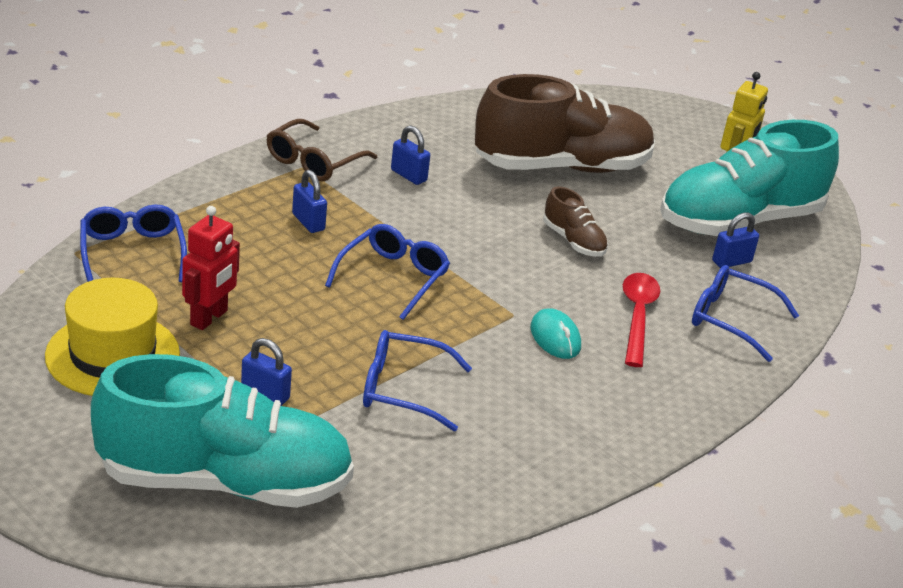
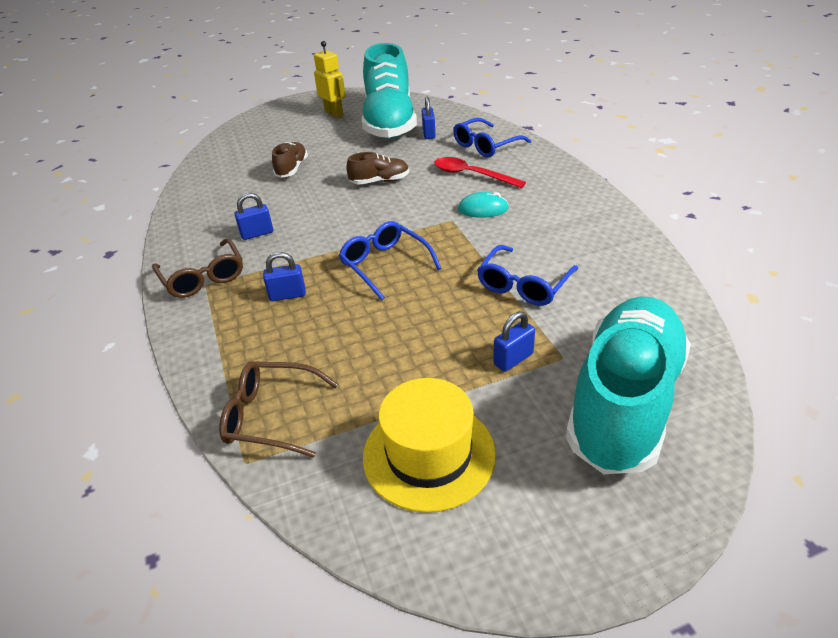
camera: 60 degrees left, 5 degrees up
blue glasses [80,204,187,282] -> brown glasses [219,361,338,457]
red robot [182,206,240,330] -> none
brown shoe [475,74,655,173] -> brown shoe [272,142,308,178], size x0.43

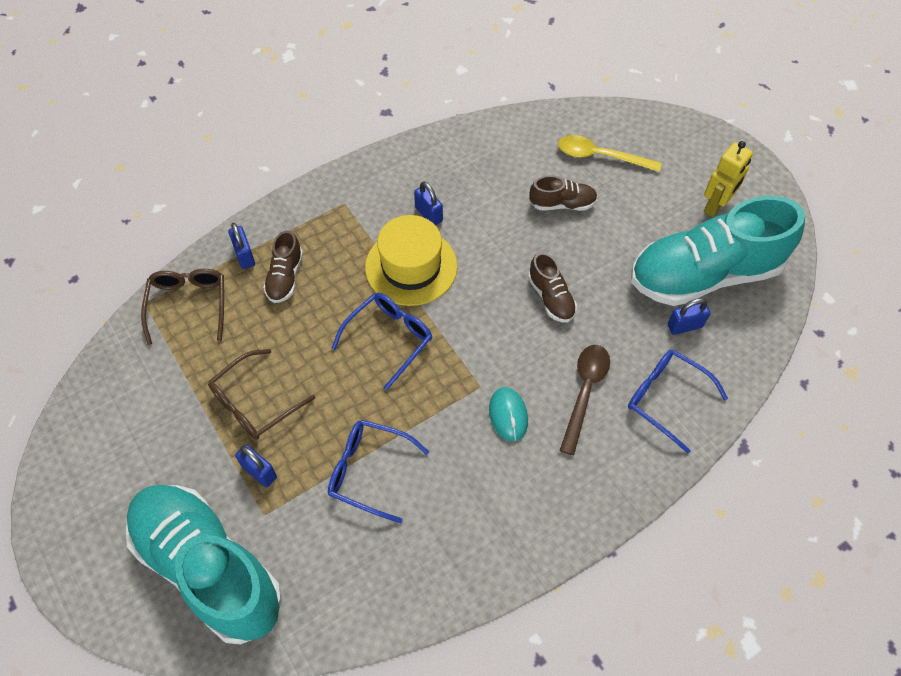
camera: 75 degrees right, 20 degrees up
brown glasses [152,238,243,298] -> brown glasses moved to [208,349,315,440]
blue padlock [263,252,306,301] -> blue padlock moved to [228,223,255,269]
yellow hat [363,378,496,513] -> yellow hat moved to [365,215,457,306]
red spoon [434,157,526,188] -> brown spoon [559,345,610,455]
turquoise shoe [566,296,691,474] -> turquoise shoe turned 150 degrees counterclockwise [126,485,282,644]
none -> brown shoe [263,230,303,303]
none -> yellow spoon [558,135,662,172]

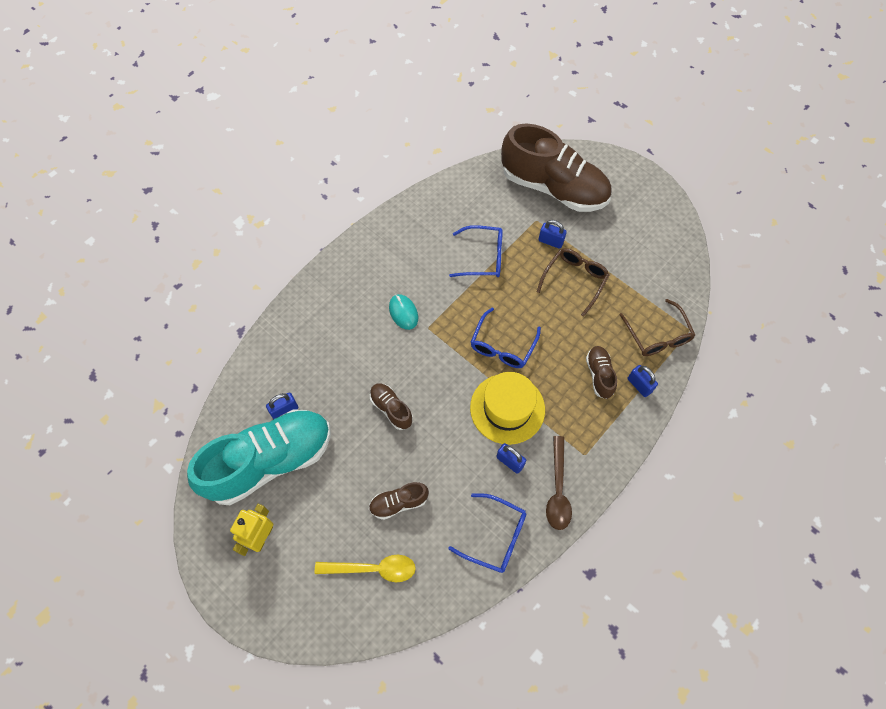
camera: 165 degrees right, 5 degrees up
turquoise shoe [126,485,282,644] -> brown shoe [501,124,612,212]
brown spoon [559,345,610,455] -> brown spoon moved to [546,436,572,530]
blue glasses [628,350,728,453] -> blue glasses moved to [448,493,526,573]

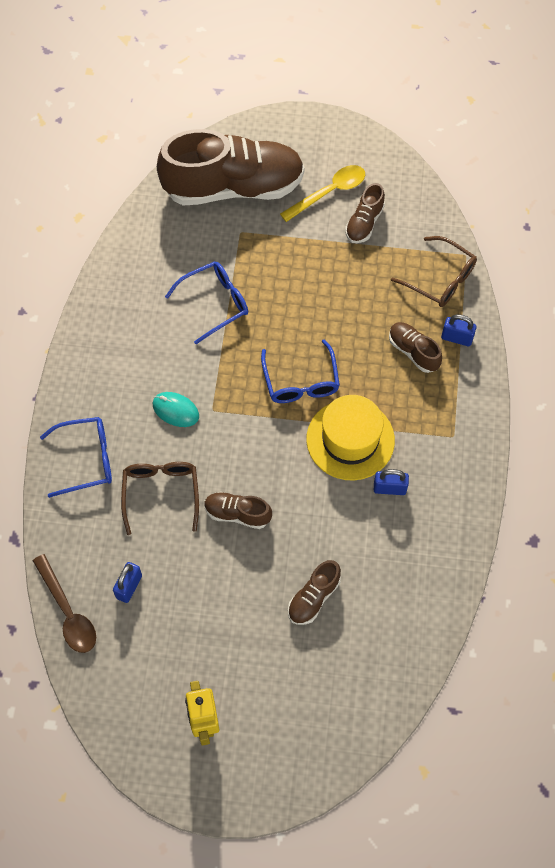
camera: 35 degrees left, 0 degrees up
turquoise shoe [187,409,331,505] -> none
yellow spoon [315,555,416,582] -> yellow spoon moved to [280,165,365,222]
blue glasses [448,493,526,573] -> blue glasses moved to [40,417,112,498]
brown glasses [537,248,609,317] -> brown glasses moved to [121,462,199,535]
blue padlock [539,220,567,249] -> none
brown spoon [546,436,572,530] -> brown spoon moved to [33,554,96,653]
none -> brown shoe [345,183,385,243]

